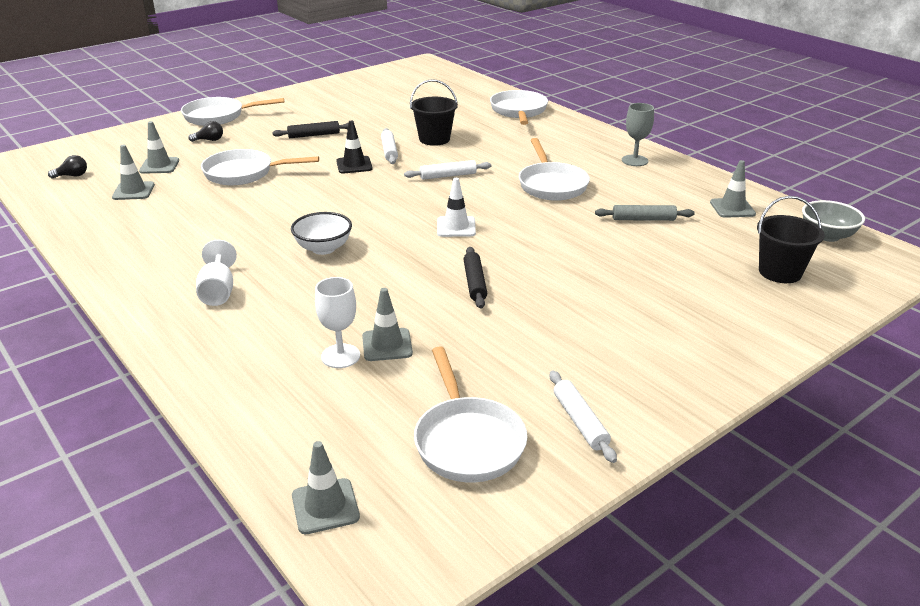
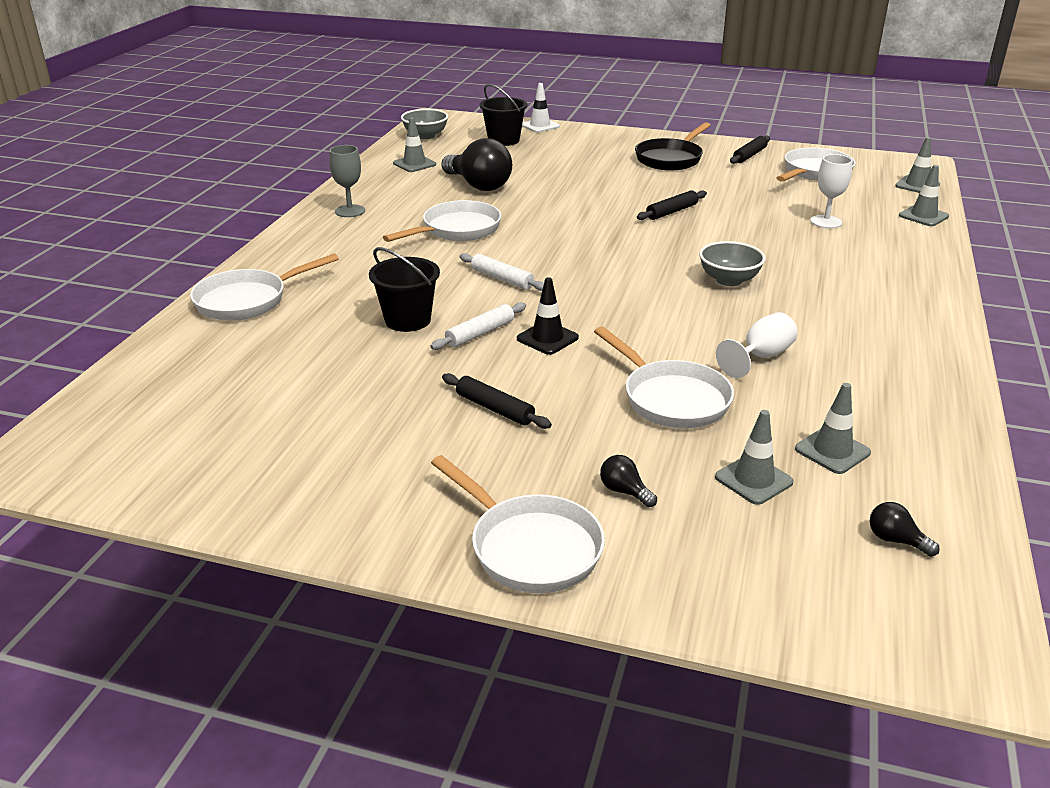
camera: 125 degrees left, 0 degrees up
white goblet [196,240,237,306] -> white goblet moved to [716,312,798,378]
white bowl [291,212,352,255] -> grey bowl [699,241,766,286]
grey traffic cone [362,288,413,361] -> grey traffic cone moved to [899,165,949,226]
white traffic cone [437,178,476,237] -> white traffic cone moved to [522,83,560,133]
white rolling pin [550,371,617,463] -> black rolling pin [730,136,770,164]
grey rolling pin [595,205,694,221] -> black light bulb [441,138,512,191]
none -> black pan [635,122,711,171]

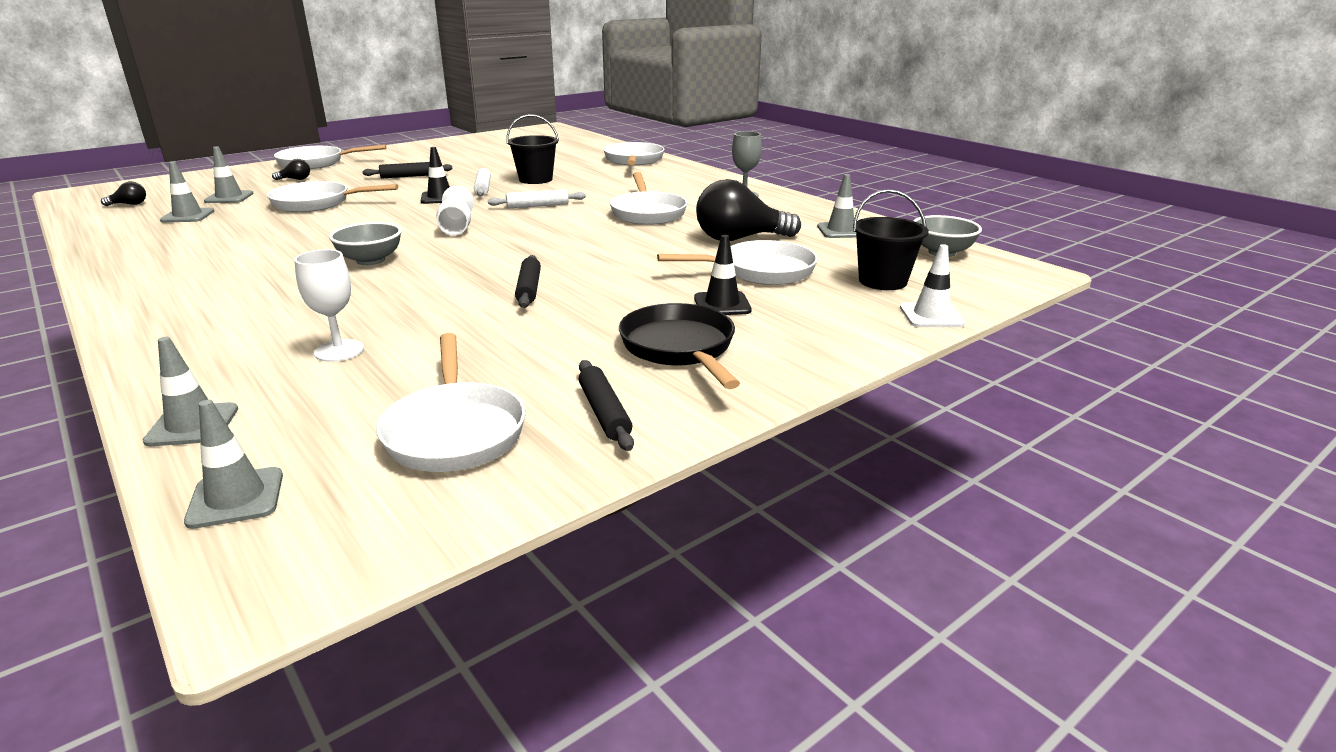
camera: 125 degrees right, 5 degrees down
white goblet [716,312,798,378] -> white goblet moved to [436,186,474,235]
none -> white pan [657,240,818,285]
none -> black traffic cone [694,235,752,315]

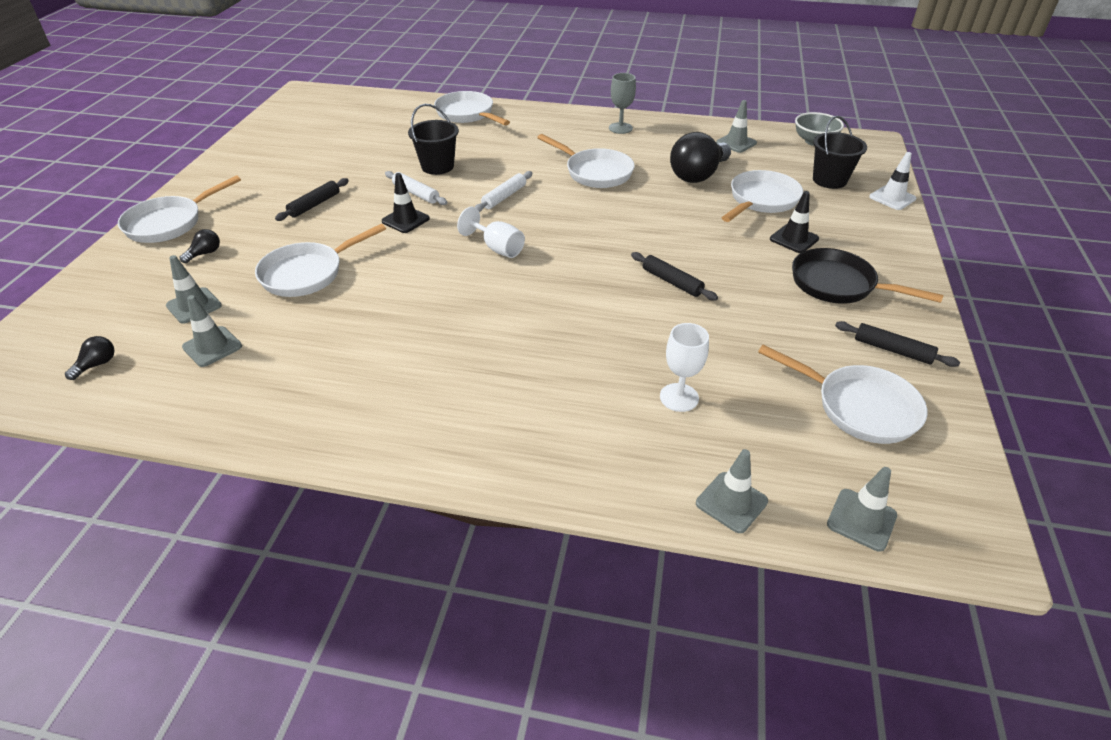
camera: 40 degrees left, 15 degrees up
grey bowl [329,222,402,265] -> none

